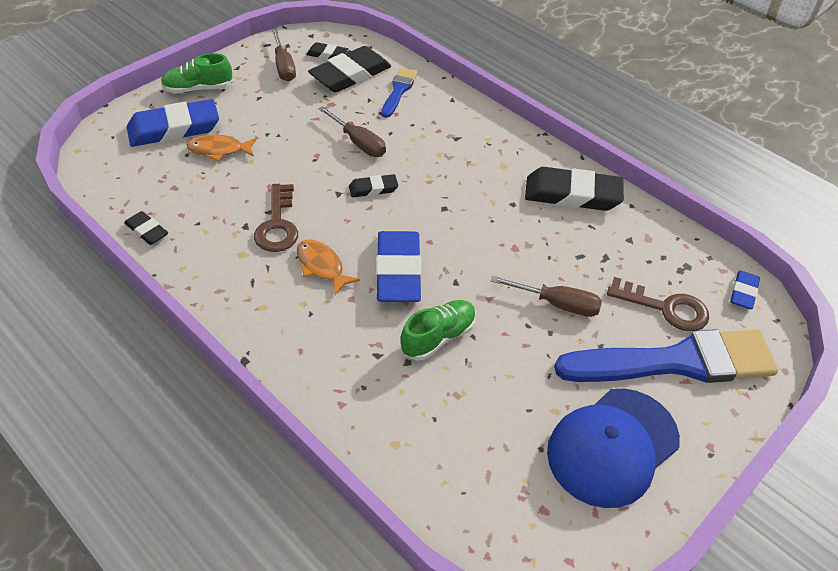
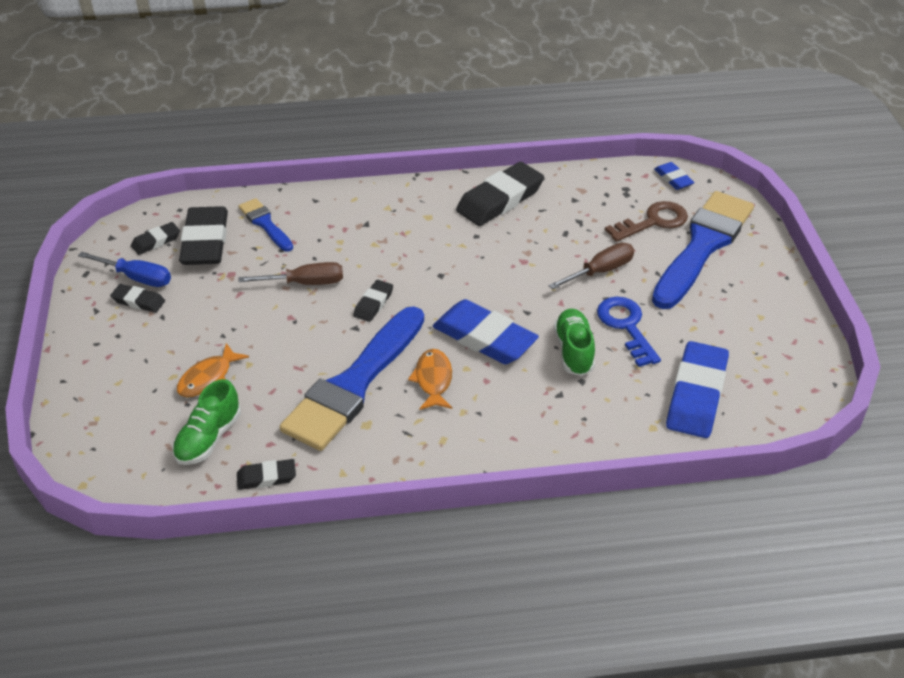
camera: 50 degrees left, 5 degrees down
blue eraser [127,99,219,147] -> blue eraser moved to [666,341,729,438]
green shoe [161,53,233,94] -> green shoe moved to [172,379,241,465]
brown key [254,184,298,252] -> blue brush [280,307,424,451]
brown screwdriver [272,29,296,82] -> blue screwdriver [78,252,171,287]
orange fish [297,239,360,295] -> orange fish turned 90 degrees clockwise [408,349,452,410]
blue cap [547,388,680,508] -> none
none -> black eraser [110,284,165,313]
none -> blue key [597,297,661,367]

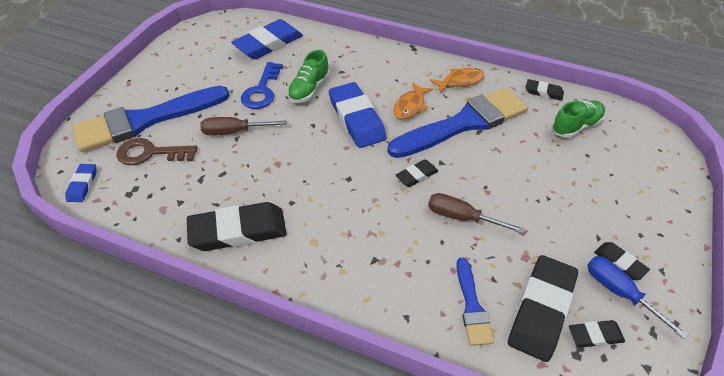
camera: 150 degrees left, 5 degrees up
orange fish [177,343,249,397] -> orange fish moved to [430,68,484,94]

